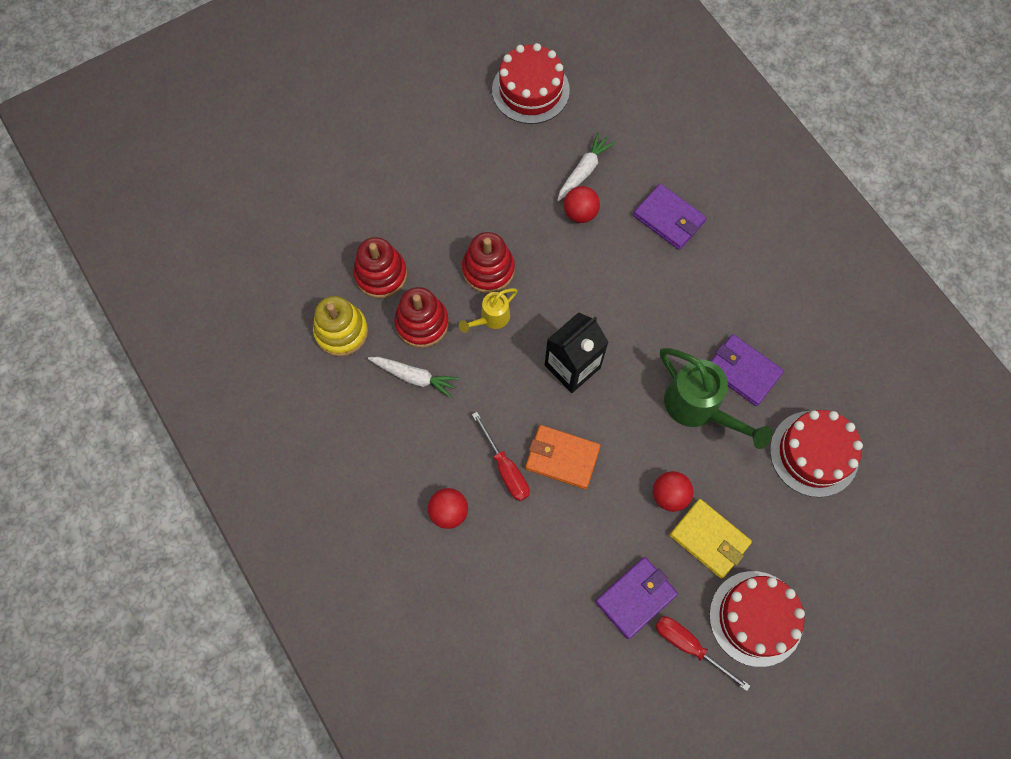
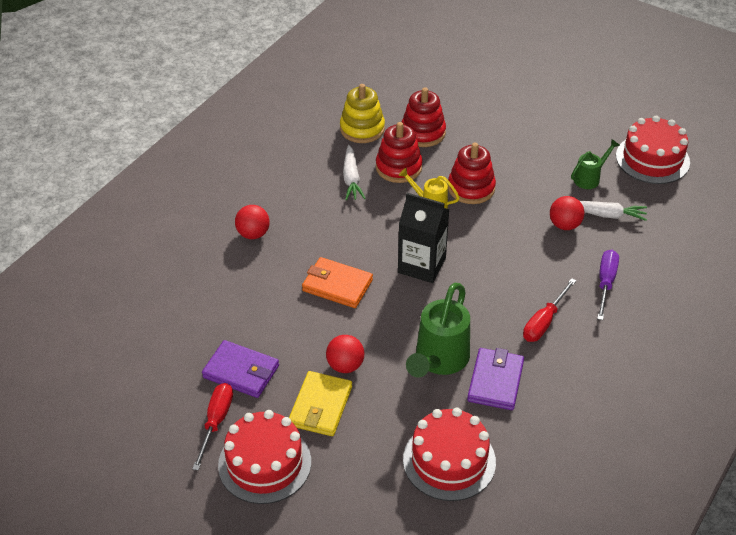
camera: 65 degrees right, 25 degrees down
red screwdriver [472,412,530,501] -> red screwdriver moved to [523,278,576,342]
orange wallet [525,425,601,489] -> orange wallet turned 60 degrees counterclockwise [302,257,373,308]
purple wallet [633,184,706,250] -> purple screwdriver [597,250,619,320]
none -> green watering can [571,139,620,189]

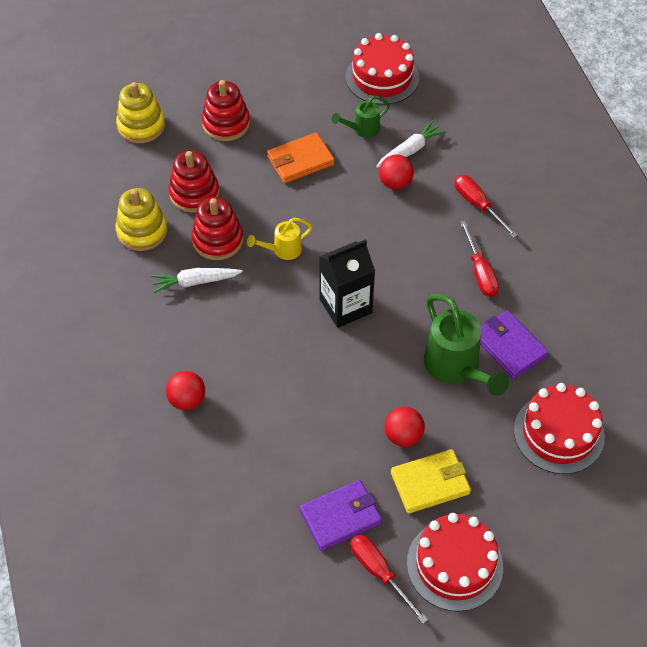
camera: 50 degrees left, 10 degrees up
yellow wallet [289,371,352,436] -> yellow wallet turned 75 degrees counterclockwise [391,449,471,514]
orange wallet [302,257,373,308] -> orange wallet moved to [267,132,335,183]
white carrot [343,145,365,200] -> white carrot turned 135 degrees clockwise [151,268,243,293]
red stacking toy [448,143,496,204] -> red stacking toy moved to [202,80,250,141]
green watering can [571,139,620,189] -> green watering can turned 120 degrees counterclockwise [332,96,390,138]
purple screwdriver [597,250,619,320] -> red screwdriver [454,175,518,238]
none -> yellow stacking toy [116,82,165,143]

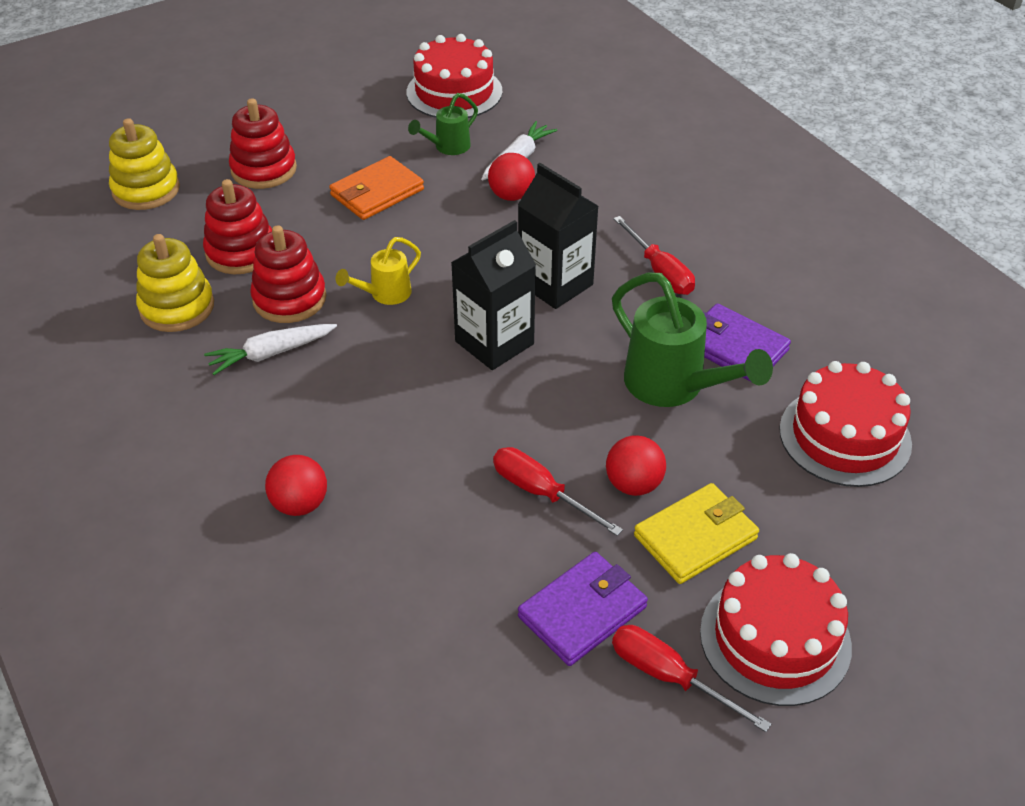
camera: 15 degrees left, 10 degrees down
red screwdriver [454,175,518,238] -> red screwdriver moved to [493,447,623,536]
none -> black carton [518,163,599,309]

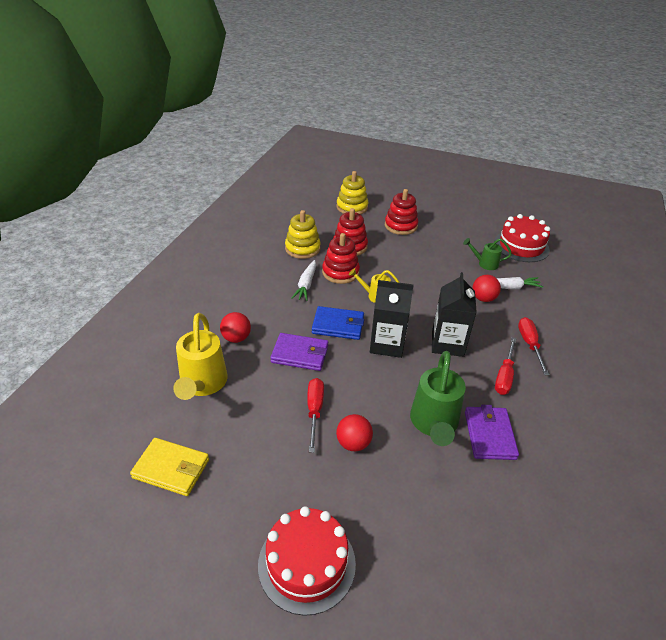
camera: 50 degrees right, 5 degrees down
white carrot [204,324,337,375] -> white carrot turned 105 degrees counterclockwise [291,260,316,301]
orange wallet [329,156,424,220] -> none
purple wallet [518,552,648,666] -> purple wallet moved to [270,333,328,371]
red screwdriver [612,625,771,732] -> red screwdriver moved to [518,317,549,375]
yellow wallet [634,483,759,584] -> yellow wallet moved to [130,438,209,496]
red cake [779,361,912,487] -> none
none -> yellow watering can [173,313,228,400]
none -> blue wallet [312,306,364,340]

